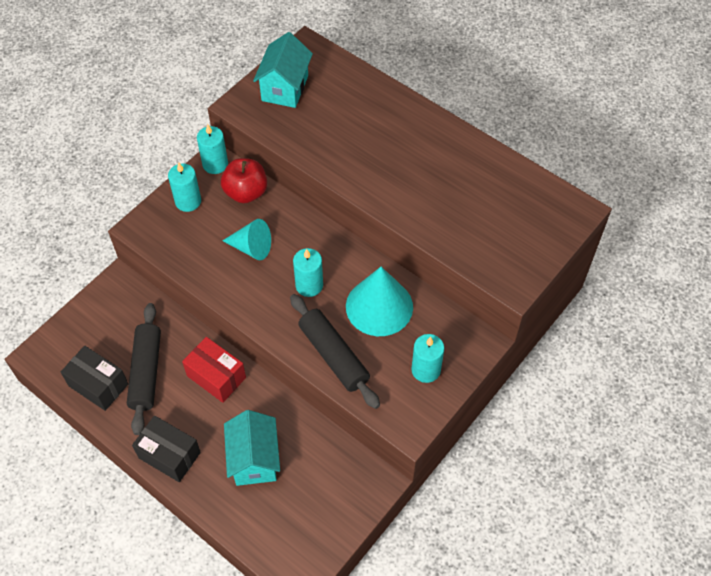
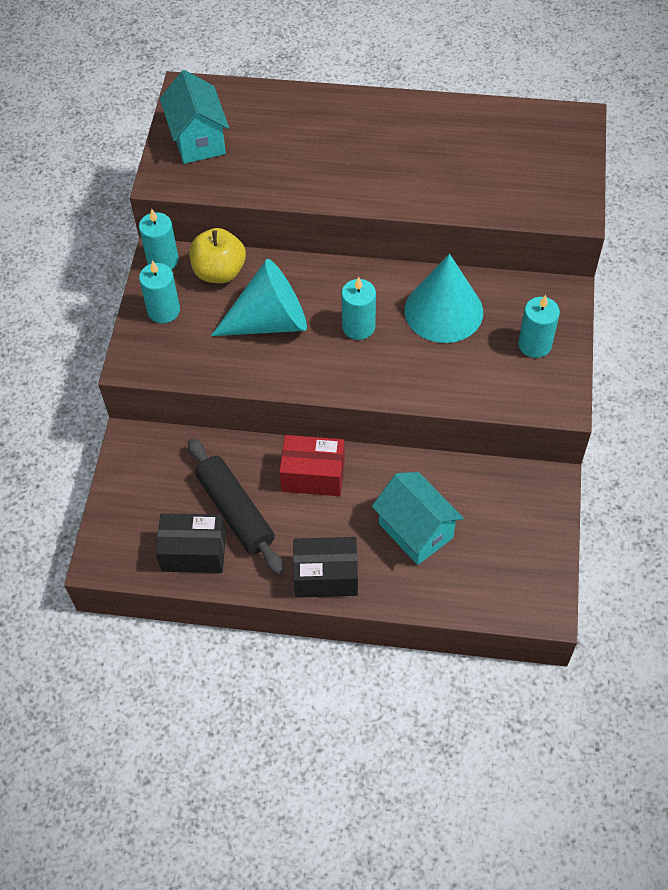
camera: 30 degrees left, 0 degrees up
red apple [221,158,267,203] -> yellow apple [189,228,246,283]
turquoise cone [222,219,271,260] -> turquoise cone [211,259,307,336], size x1.59
black rolling pin [290,294,380,409] -> none

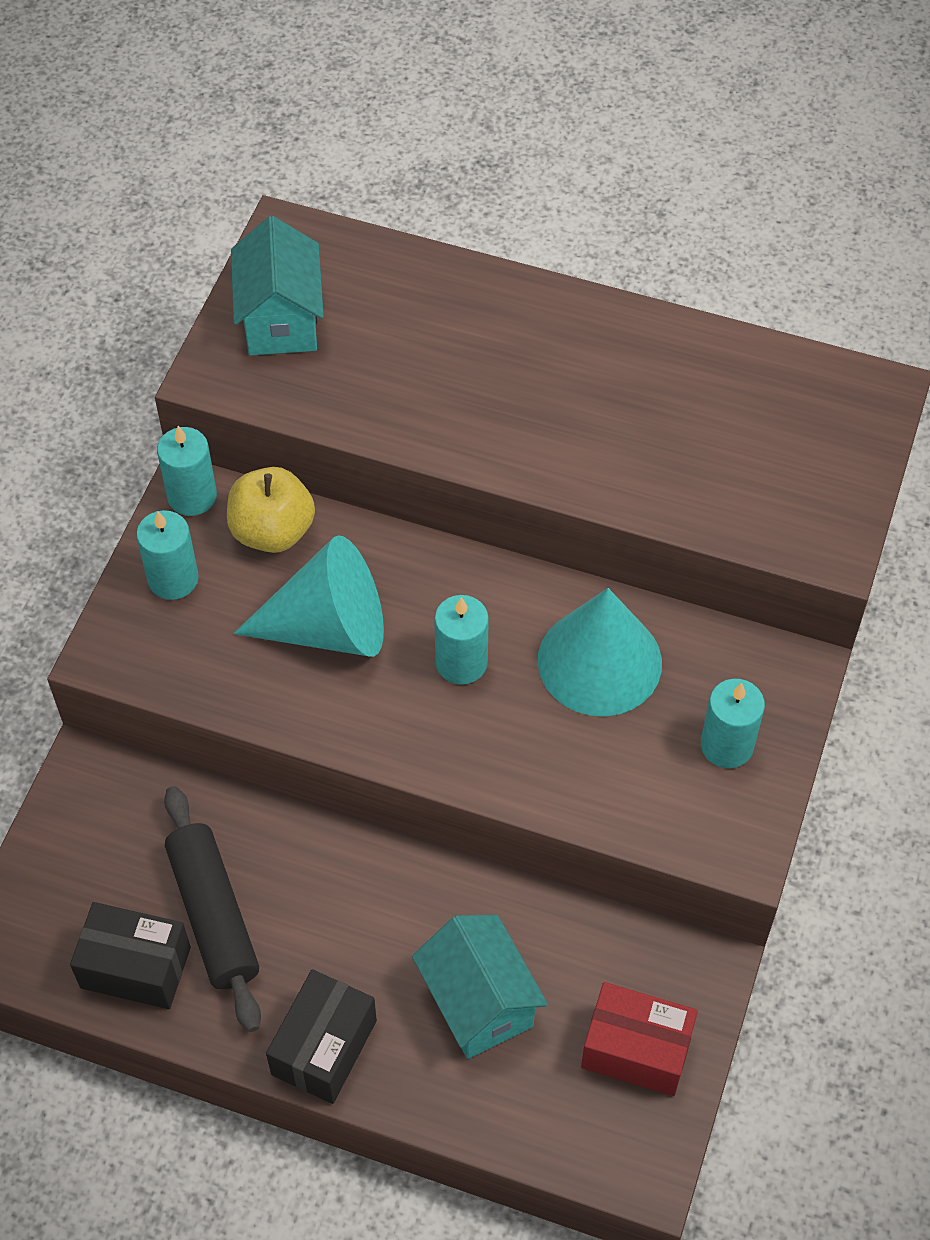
camera: 10 degrees right, 0 degrees up
red box [279,435,345,496] -> red box moved to [581,982,698,1096]
black box [293,537,358,598] -> black box turned 75 degrees counterclockwise [266,969,377,1104]

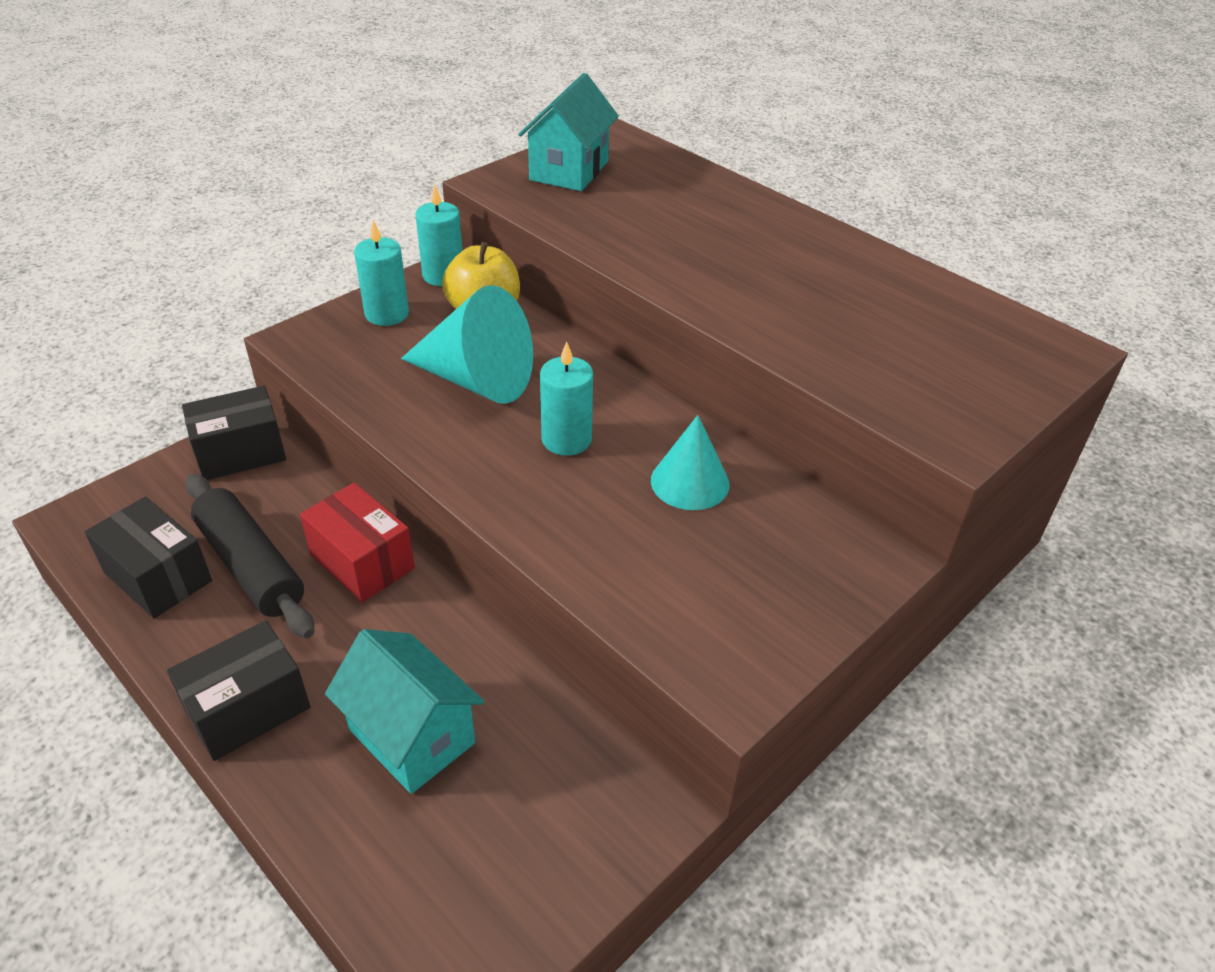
camera: 25 degrees right, 15 degrees down
black rolling pin [164,786,261,1032] -> black rolling pin turned 45 degrees counterclockwise [186,474,314,638]
turquoise house [412,915,548,1059] -> turquoise house turned 45 degrees counterclockwise [325,629,484,794]
turquoise cone [538,588,662,716] -> turquoise cone [651,415,729,510], size x0.63
red box [581,982,698,1096] -> red box moved to [300,483,415,602]
turquoise candle [701,679,765,768] -> none
none -> black box [182,386,286,480]

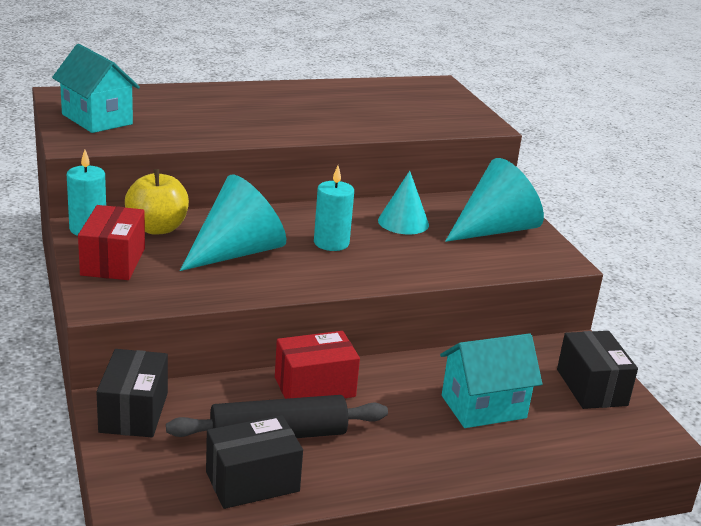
camera: 65 degrees left, 15 degrees down
black box [167,620,310,761] -> black box moved to [557,331,638,409]
turquoise candle [354,220,409,326] -> red box [78,205,145,280]
none -> turquoise cone [445,158,544,242]

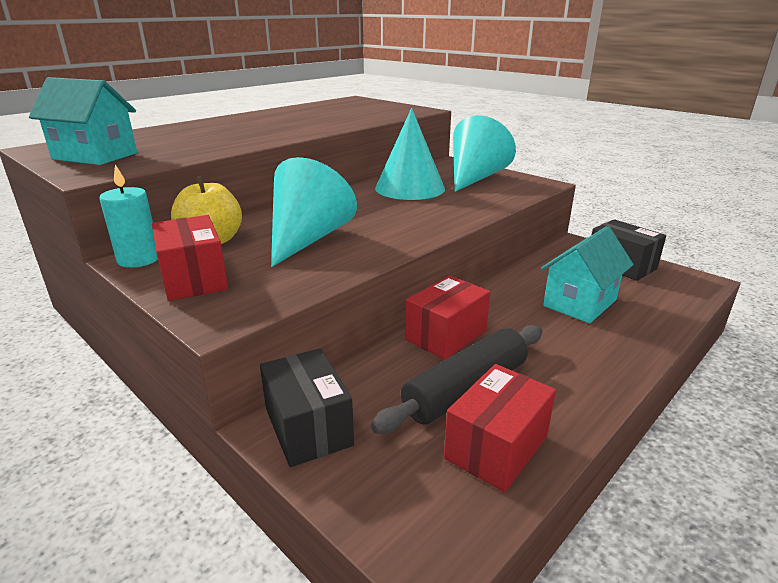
camera: 25 degrees left, 0 degrees up
black box [206,415,303,509] -> red box [444,364,556,492]
turquoise candle [314,166,354,251] -> none
turquoise cone [378,171,429,234] -> turquoise cone [375,108,445,200], size x1.59

